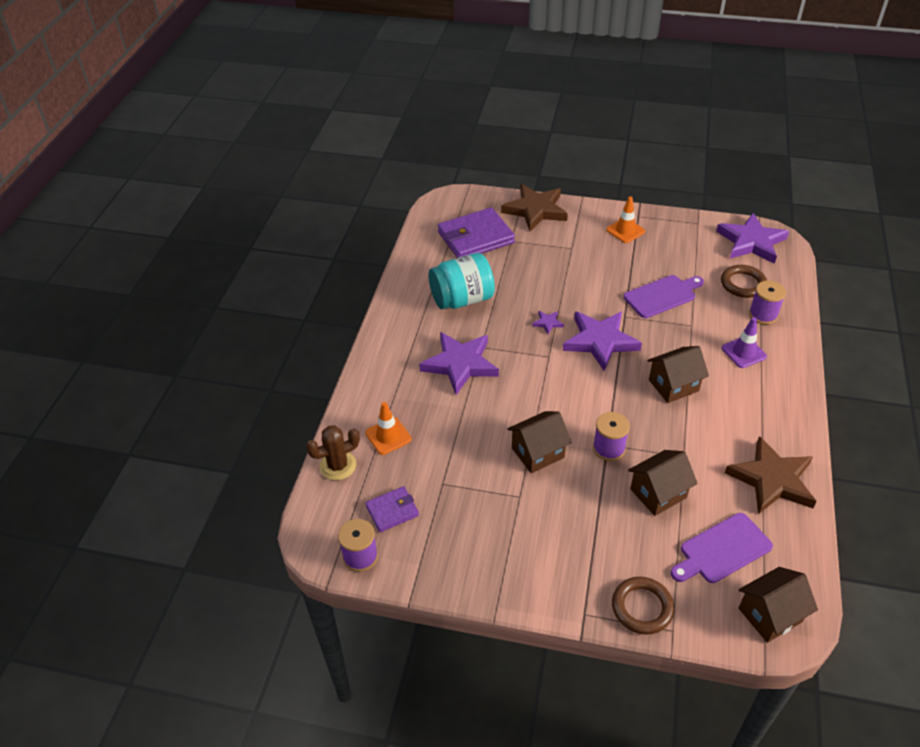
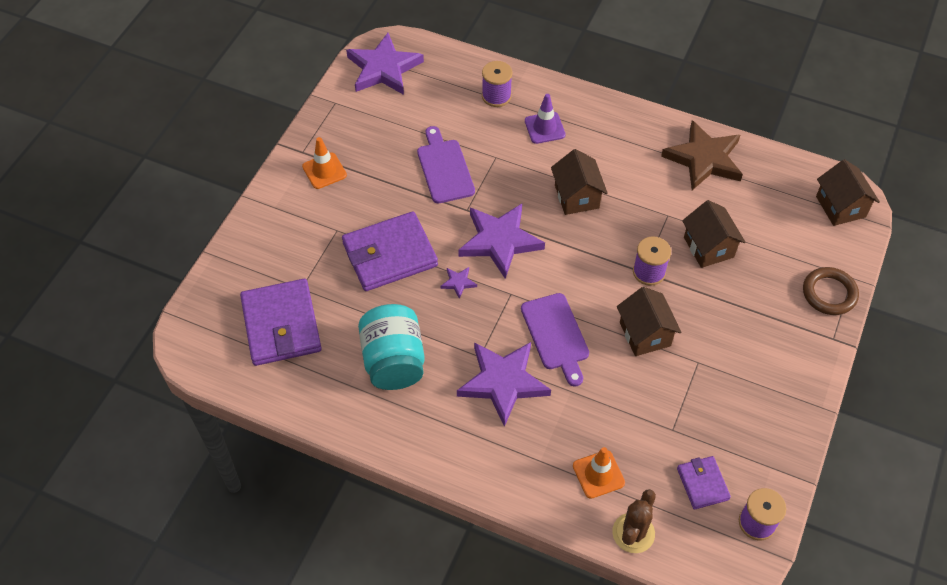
camera: 80 degrees left, 10 degrees up
brown cactus [306,425,360,480] -> brown cactus turned 45 degrees clockwise [612,489,656,553]
brown star [501,184,568,231] -> none
purple cutting board [671,513,773,583] -> purple cutting board moved to [521,293,589,387]
brown ring [721,265,767,298] -> none
none -> purple wallet [342,211,438,291]

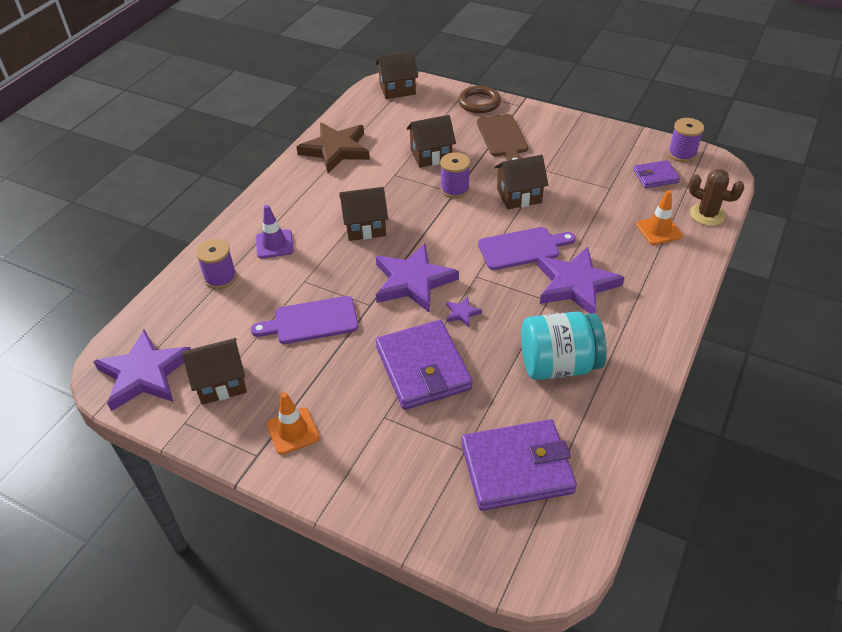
camera: 85 degrees left, 10 degrees down
none -> brown house [182,338,247,405]
none -> brown cutting board [477,114,528,161]

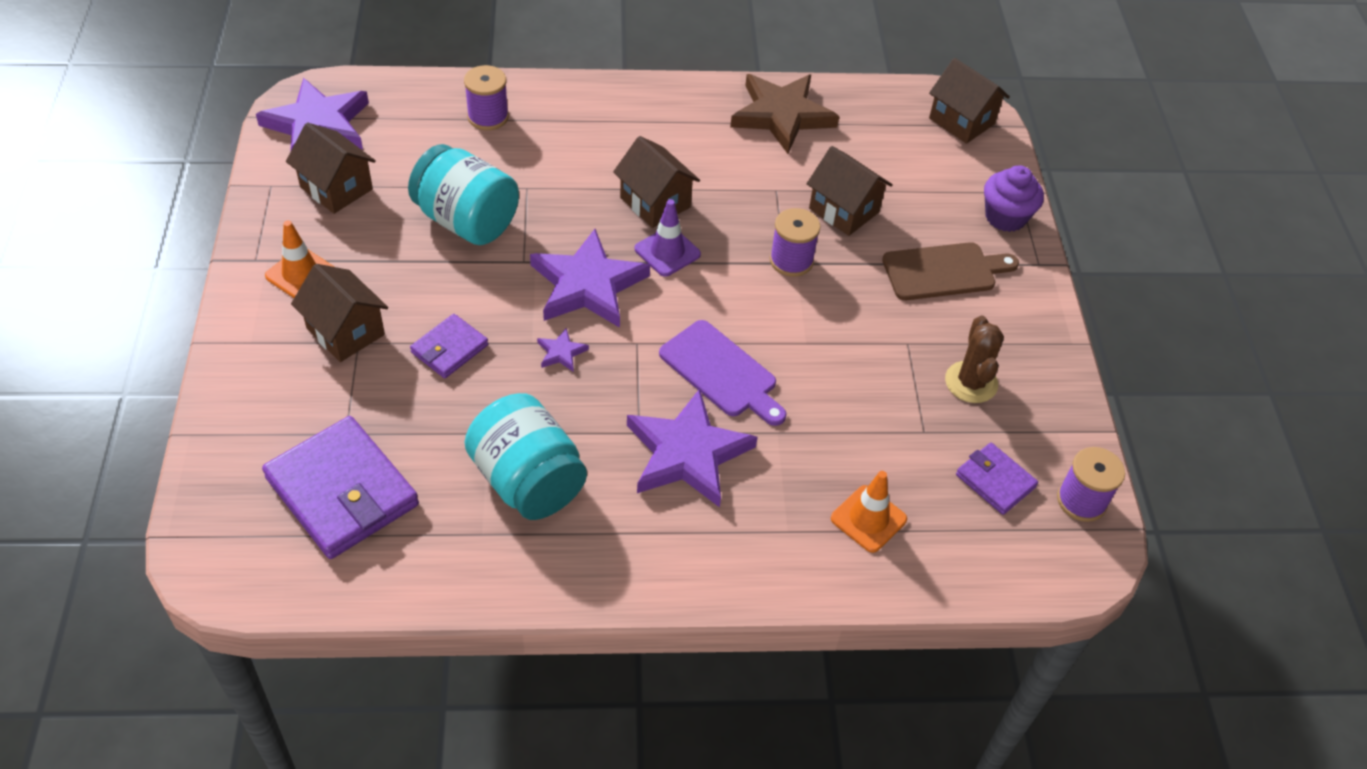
camera: 55 degrees right, 5 degrees up
purple cutting board [251,296,358,344] -> turquoise jar [408,144,519,245]
purple traffic cone [256,205,294,258] -> purple traffic cone moved to [635,199,701,277]
purple wallet [376,320,473,410] -> purple wallet [410,314,488,378], size x0.53
brown ring [458,86,501,113] -> purple cupcake [984,165,1044,232]
brown cutting board [477,114,528,161] -> brown cutting board turned 150 degrees counterclockwise [882,242,1019,300]
brown house [494,155,548,209] -> brown house moved to [291,264,388,362]
brown cactus [689,169,745,226] -> brown cactus moved to [945,316,1004,403]

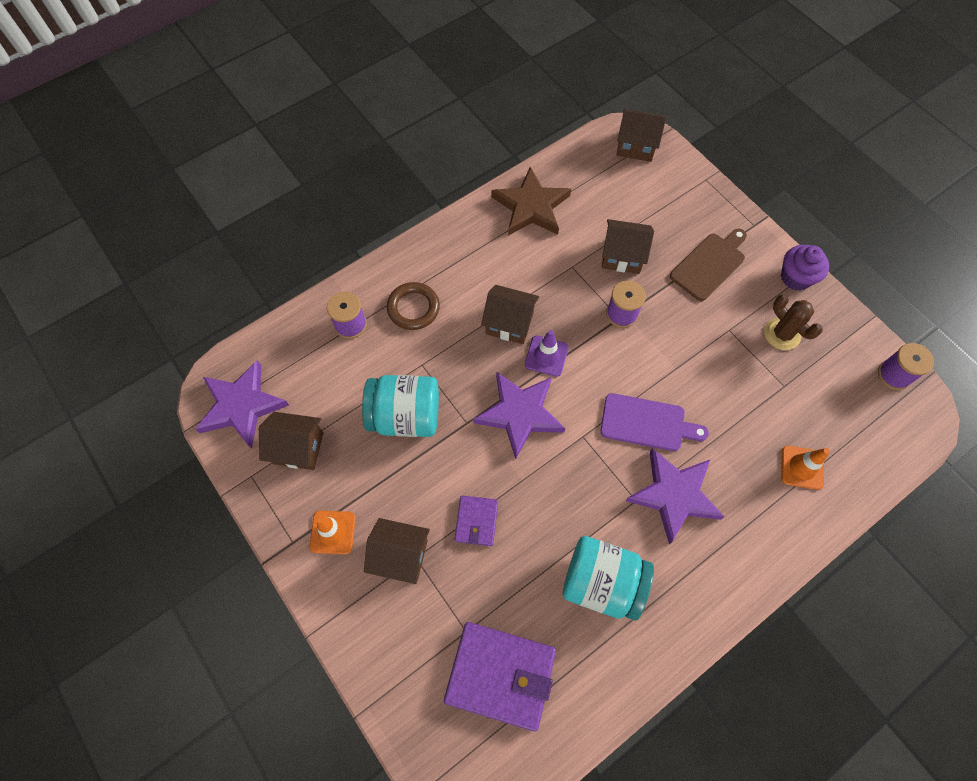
camera: 30 degrees left, 15 degrees up
purple star [537,328,589,372] -> none
purple wallet [956,443,1038,515] -> none
purple cupcake [984,165,1044,232] -> purple cupcake moved to [781,245,829,291]
none -> brown ring [387,282,440,330]

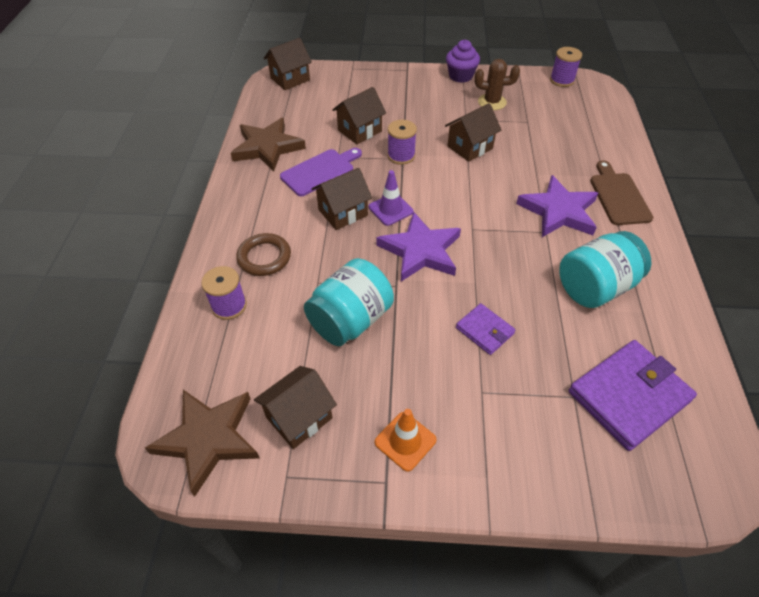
camera: 50 degrees left, 15 degrees down
purple star [195,360,289,449] -> brown star [145,390,259,496]
brown house [364,518,430,584] -> brown house moved to [445,103,501,162]
purple cutting board [600,393,709,451] -> purple cutting board moved to [280,148,362,196]
brown cutting board [670,229,747,301] -> brown cutting board moved to [590,160,654,225]
orange traffic cone [781,446,830,490] -> none

